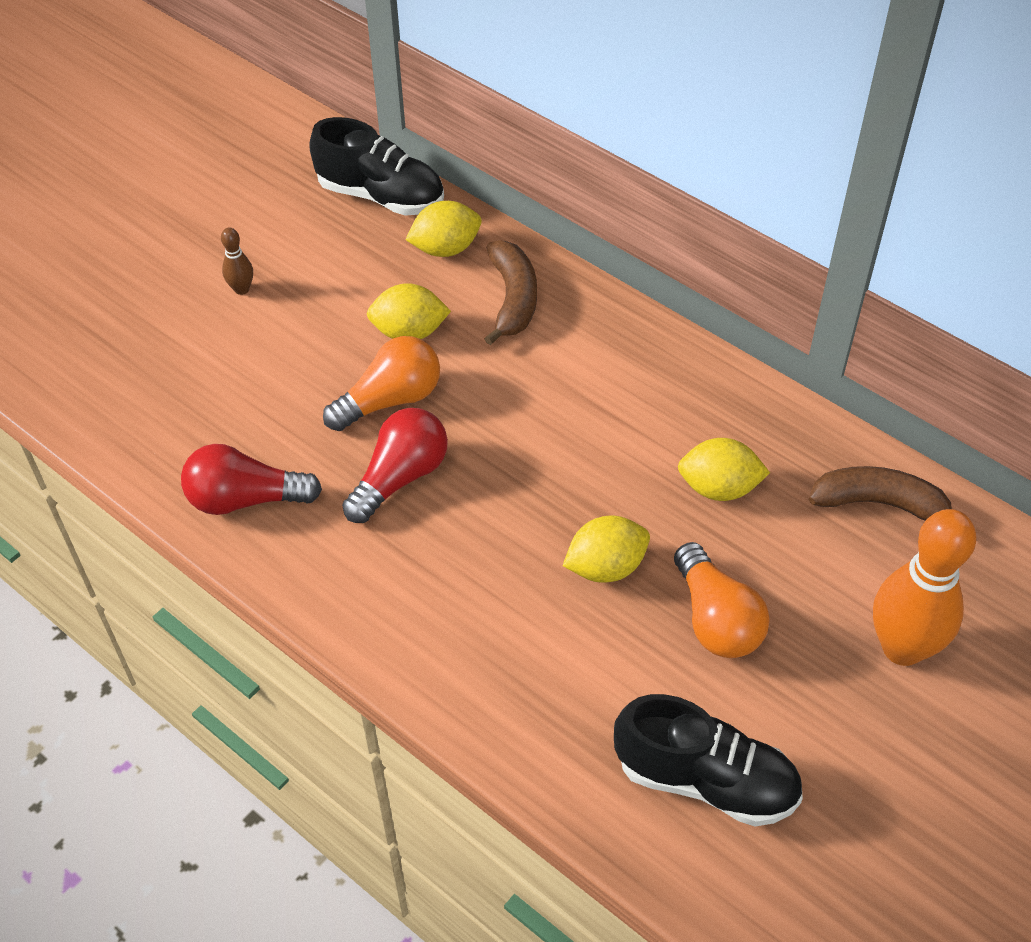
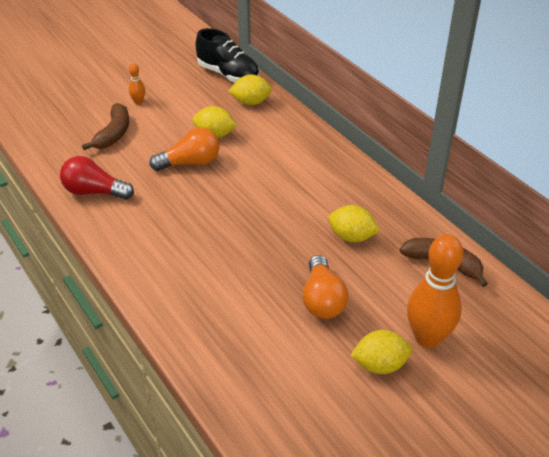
camera: 15 degrees right, 10 degrees down
brown bowling pin [221,228,253,295] -> orange bowling pin [129,63,145,104]
red light bulb [342,408,448,523] -> none
brown banana [484,240,537,345] -> brown banana moved to [82,103,129,150]
yellow lemon [563,516,650,582] -> yellow lemon moved to [350,330,412,374]
black shoe [614,694,803,826] -> none

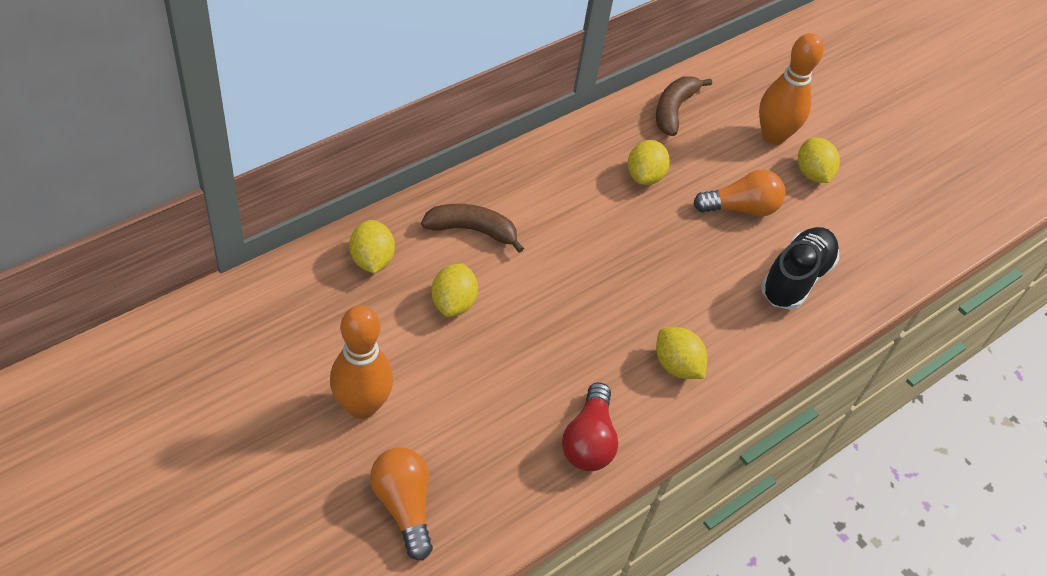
camera: 100 degrees left, 10 degrees up
brown banana [82,103,129,150] -> brown banana moved to [421,204,524,253]
orange bowling pin [129,63,145,104] -> orange bowling pin [330,305,393,419], size x2.28
orange light bulb [149,127,220,171] -> orange light bulb moved to [370,447,433,561]
black shoe [196,28,259,83] -> black shoe moved to [761,227,839,310]
none -> yellow lemon [656,327,707,379]

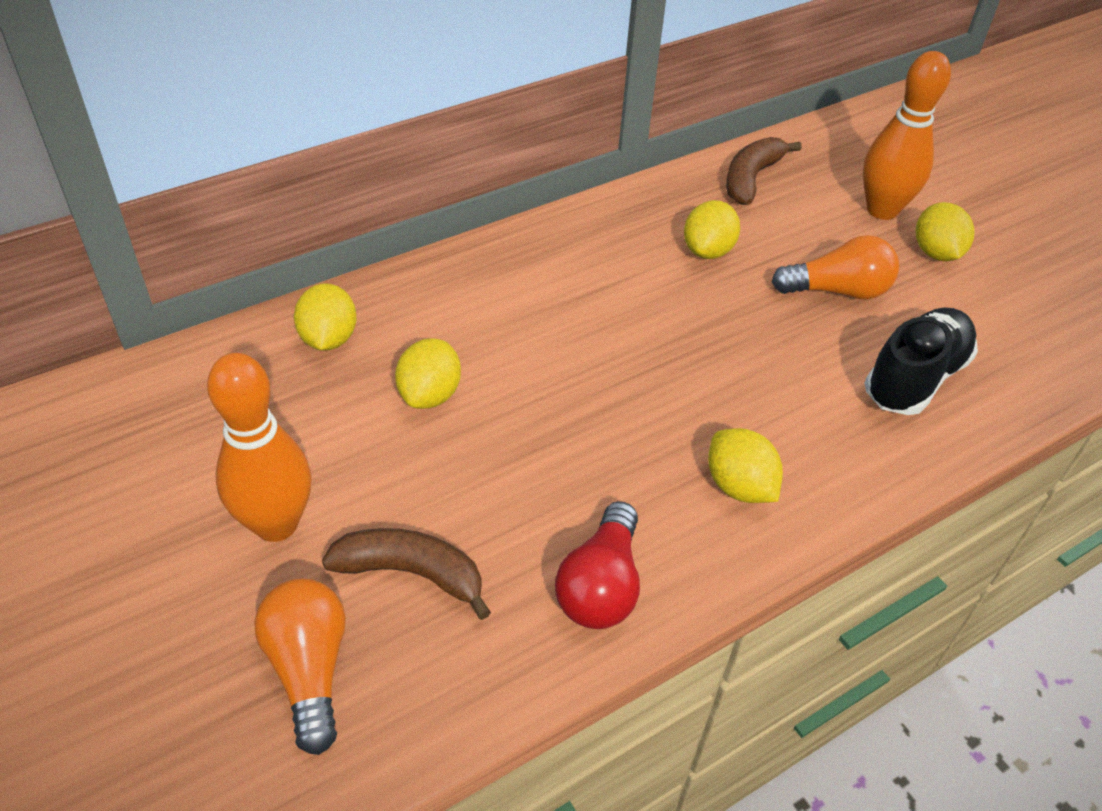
camera: 10 degrees right, 5 degrees down
brown banana [421,204,524,253] -> brown banana moved to [322,528,491,620]

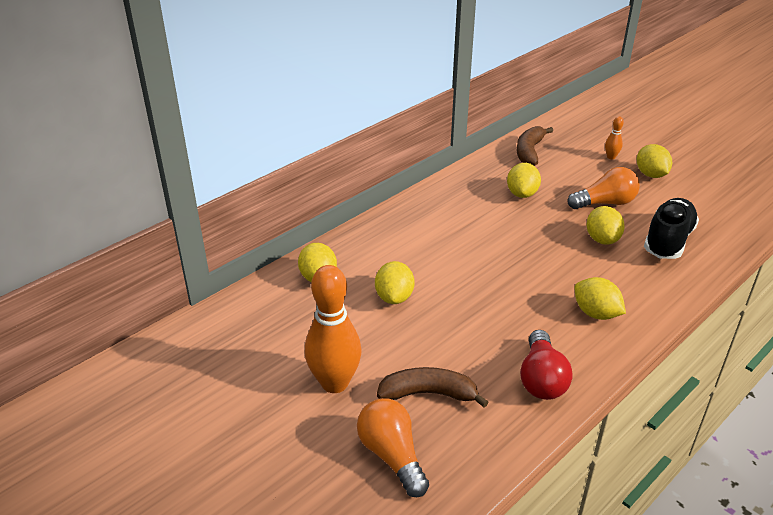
camera: 10 degrees left, 10 degrees down
orange bowling pin [863,51,951,220] -> orange bowling pin [605,116,624,159], size x0.44
none -> yellow lemon [587,206,625,245]

